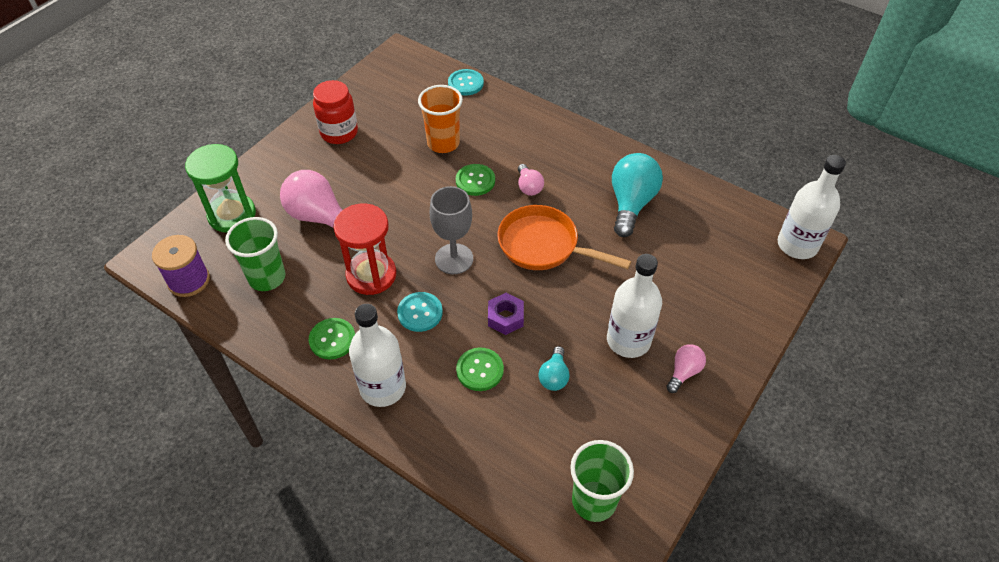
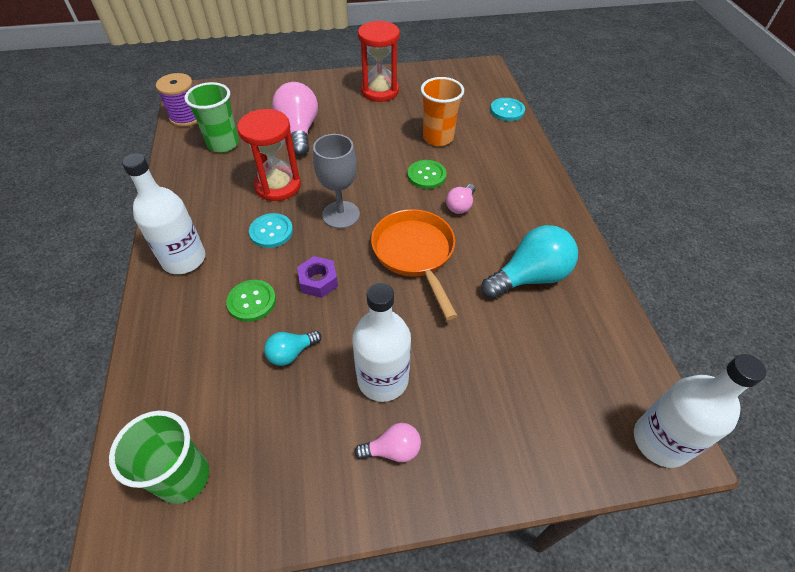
camera: 45 degrees right, 0 degrees up
green hourglass [185,144,256,232] -> none
green button [309,318,355,360] -> none
red jar [313,80,358,144] -> red hourglass [358,20,400,102]

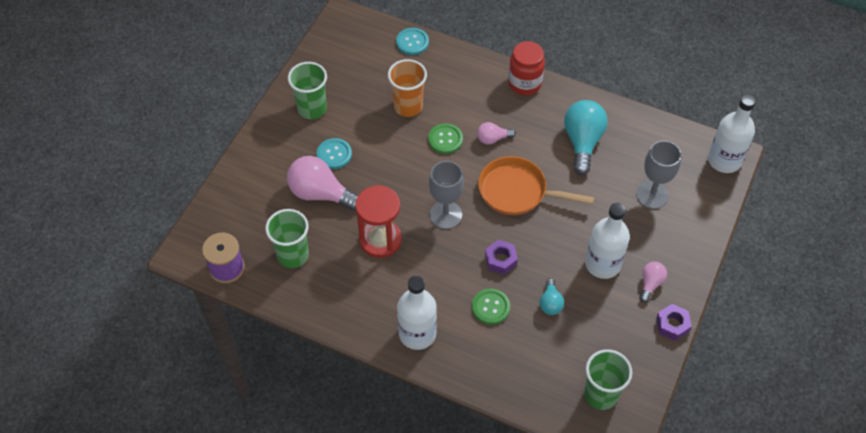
camera: 55 degrees left, 5 degrees up
turquoise button [249,213,293,248] -> turquoise button moved to [317,138,352,169]
red hourglass [358,20,400,102] -> green cup [288,62,327,119]
pink light bulb [446,184,475,214] -> pink light bulb turned 105 degrees clockwise [477,122,516,145]
none -> red jar [508,41,545,95]
none -> grey goblet [636,140,681,209]
none -> purple nut [656,304,692,341]

